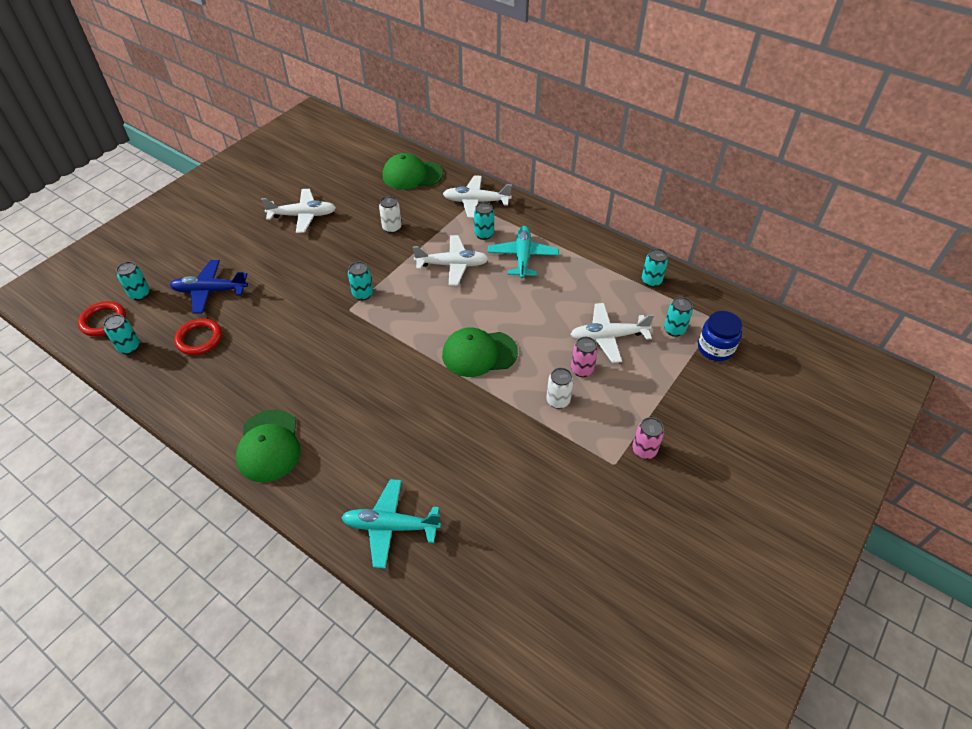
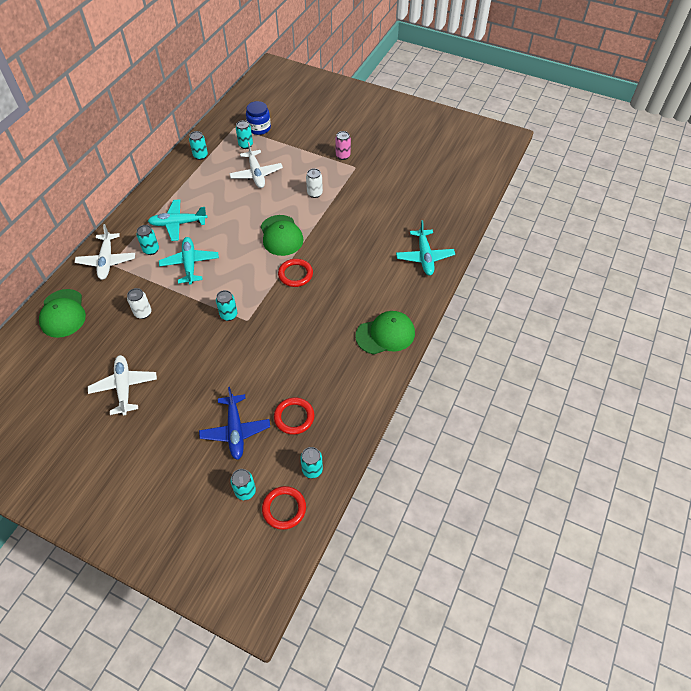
camera: 100 degrees left, 5 degrees up
white plane [413,235,489,286] -> turquoise plane [159,237,219,285]
pink can [571,337,598,377] -> none
none -> red ring [278,259,313,287]

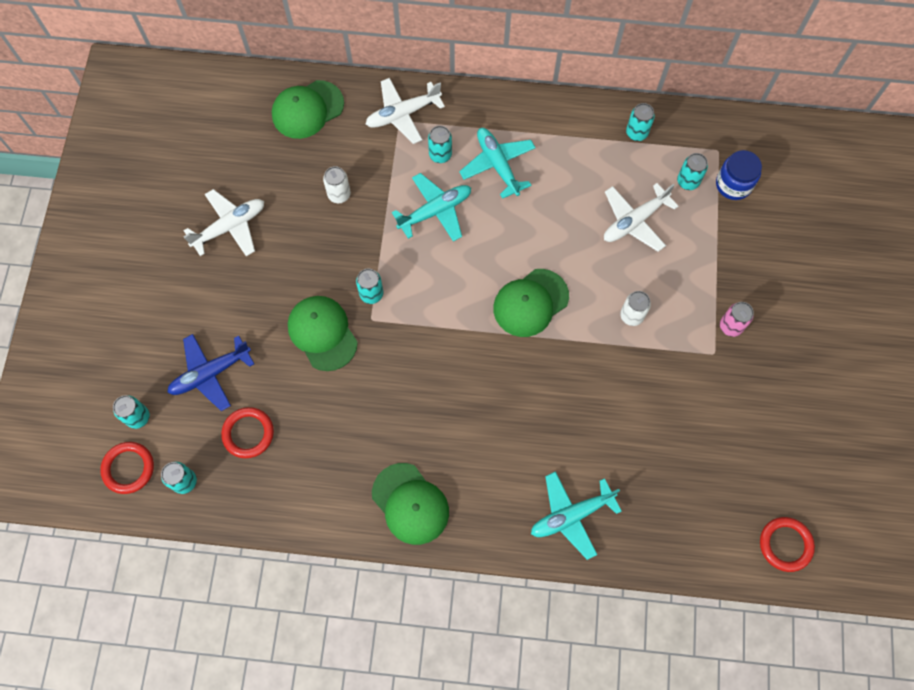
camera: 70 degrees right, 15 degrees up
red ring [278,259,313,287] -> red ring moved to [760,517,815,572]
none -> green cap [288,296,358,371]

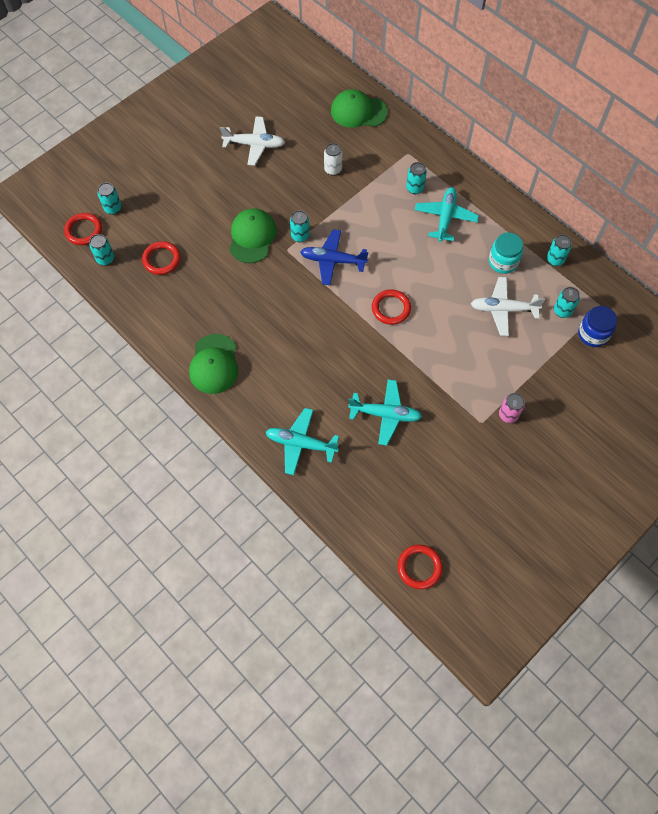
camera: 40 degrees right, 5 degrees down
blue plane [167,334,254,411] -> blue plane moved to [300,229,369,285]
white plane [366,78,445,144] -> none
turquoise plane [392,173,471,242] -> turquoise plane moved to [348,379,422,446]
green cap [493,269,569,337] -> red ring [372,289,411,325]
white can [620,291,651,326] -> none
none -> turquoise jar [489,232,523,274]

